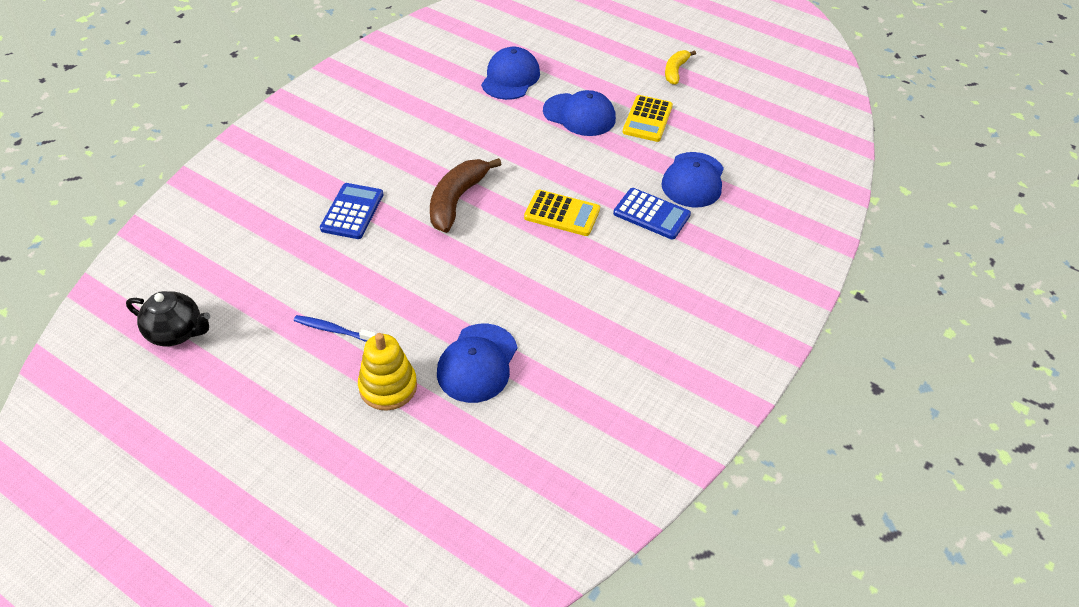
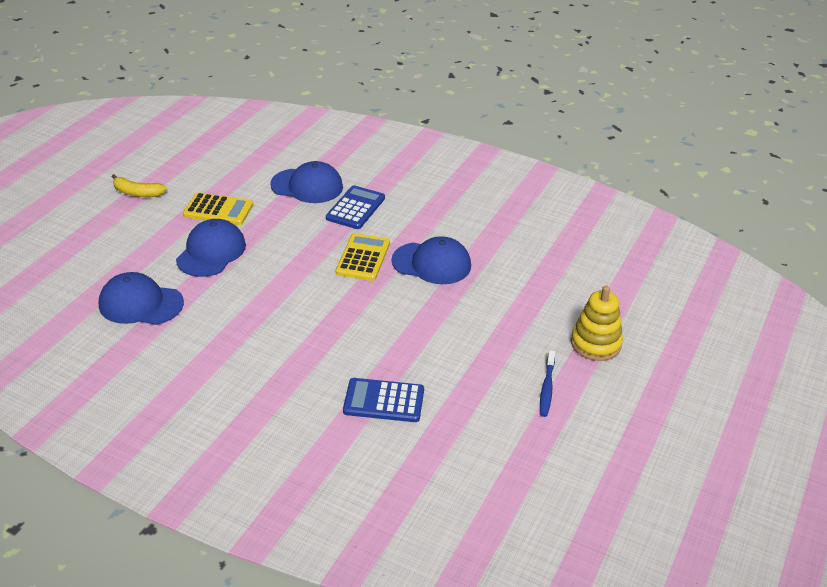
camera: 95 degrees left, 10 degrees down
black teapot [126,291,210,346] -> none
brown banana [430,158,502,233] -> none
blue cap [437,323,517,403] -> blue cap moved to [391,236,471,284]

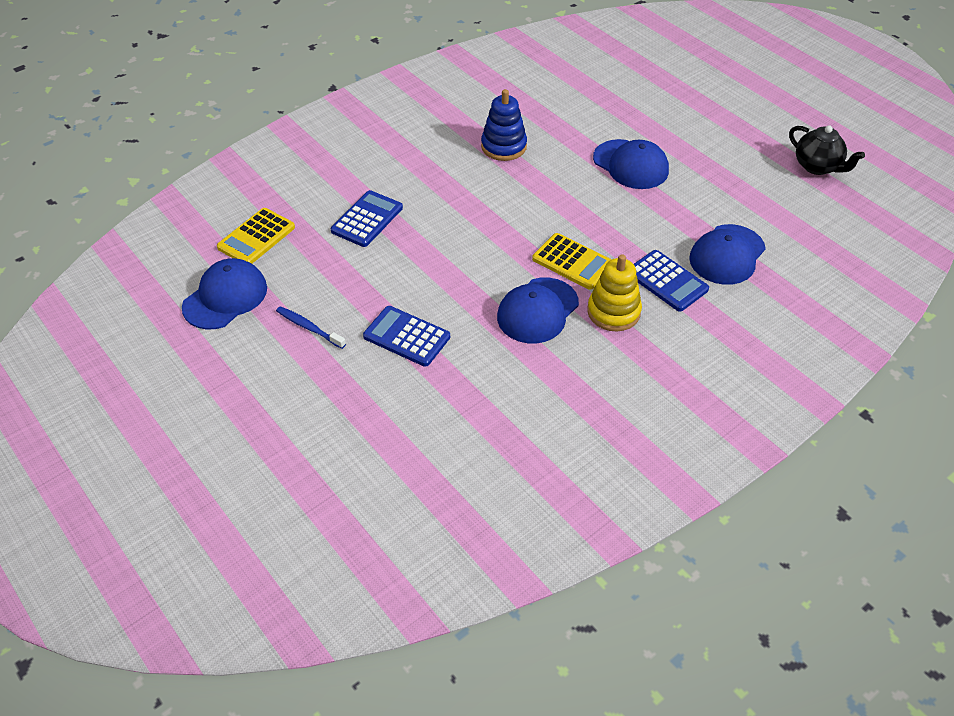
camera: 115 degrees right, 10 degrees up
blue cap [99,272,184,325] -> blue cap moved to [182,258,267,330]
yellow banana [112,174,167,197] -> none
yellow calculator [183,192,253,225] -> yellow calculator moved to [217,208,295,264]
yellow stacking toy [571,286,623,361] -> yellow stacking toy moved to [587,254,642,331]
none -> blue calculator [363,306,450,367]
none -> blue stacking toy [481,89,527,161]
none -> black teapot [789,125,865,175]

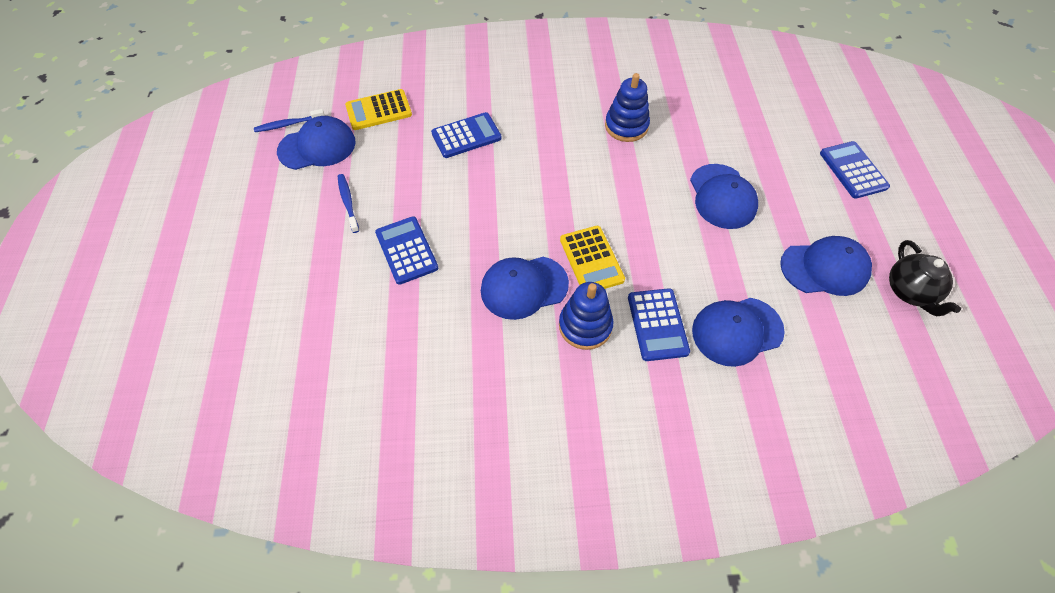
camera: 35 degrees right, 10 degrees up
yellow stacking toy [587,254,642,331] -> blue stacking toy [559,282,613,350]
none -> blue toothbrush [254,109,325,132]
none -> blue cap [780,236,872,296]
none -> blue calculator [820,141,890,199]

